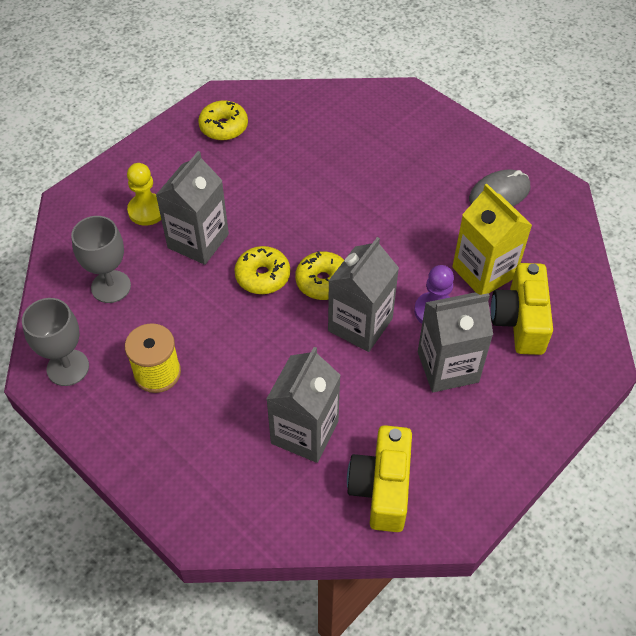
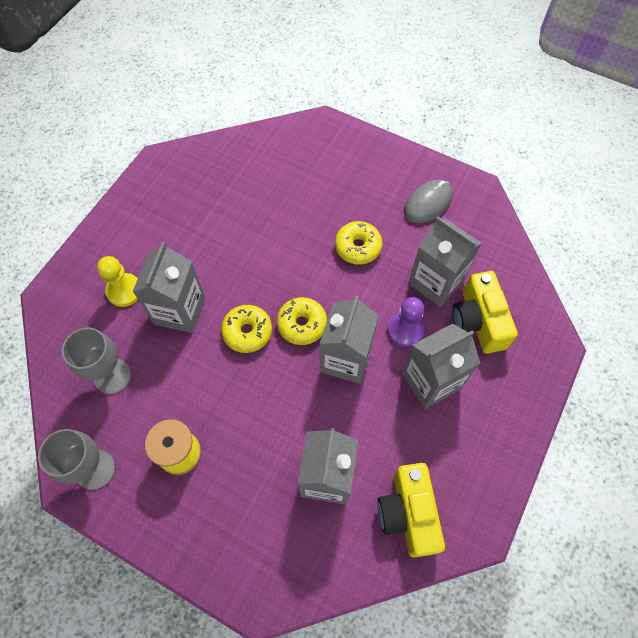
camera: 15 degrees left, 10 degrees up
yellow donut [198,100,248,140] -> yellow donut moved to [335,221,382,265]
yellow carton [452,184,532,295] -> grey carton [408,217,482,307]

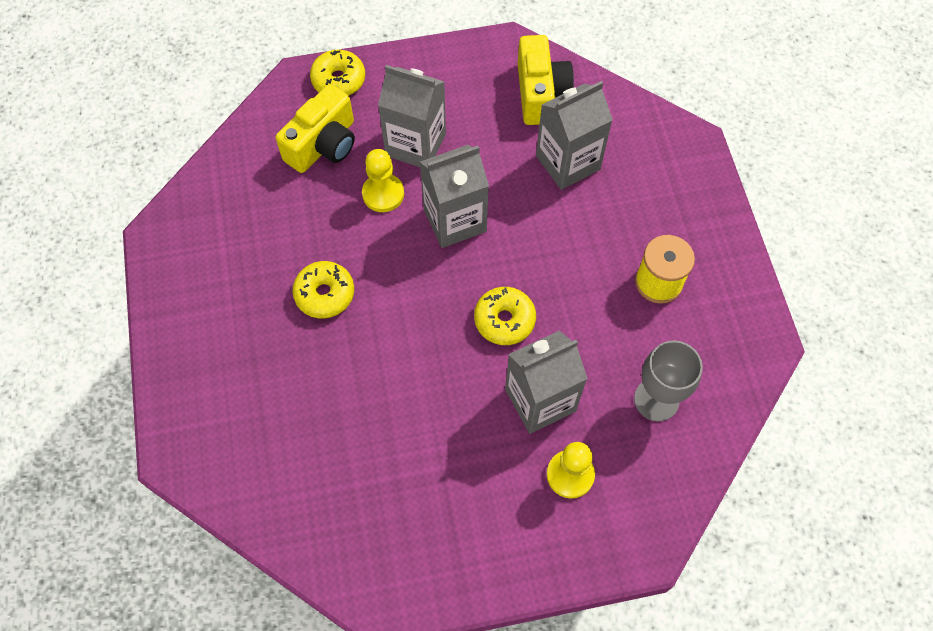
camera: 130 degrees left, 0 degrees up
grey goblet [38,429,115,490] -> none
yellow donut [277,297,327,345] -> yellow donut moved to [310,50,365,96]
yellow camera [378,463,445,558] -> yellow camera turned 45 degrees counterclockwise [518,35,574,125]
purple pawn [387,297,424,347] -> yellow pawn [362,149,404,212]
grey mouse [404,179,453,223] -> none
grey carton [408,217,482,307] -> none

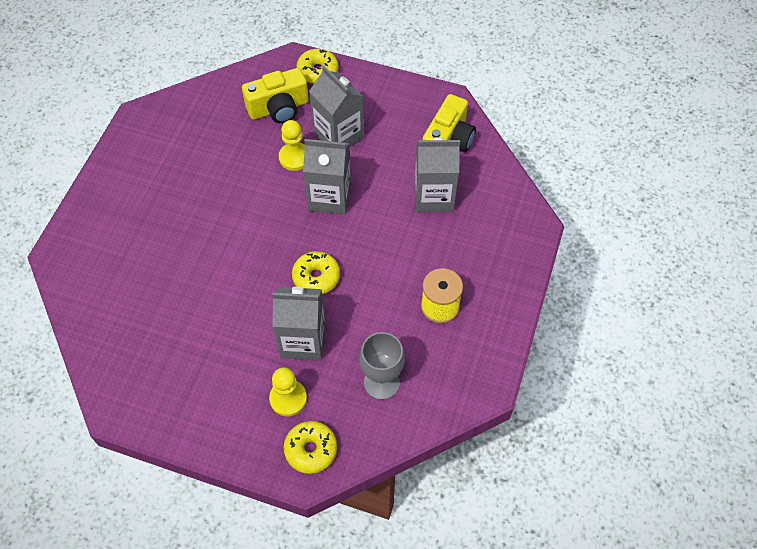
camera: 30 degrees right, 5 degrees down
yellow donut [292,261,354,318] -> yellow donut moved to [284,421,337,474]

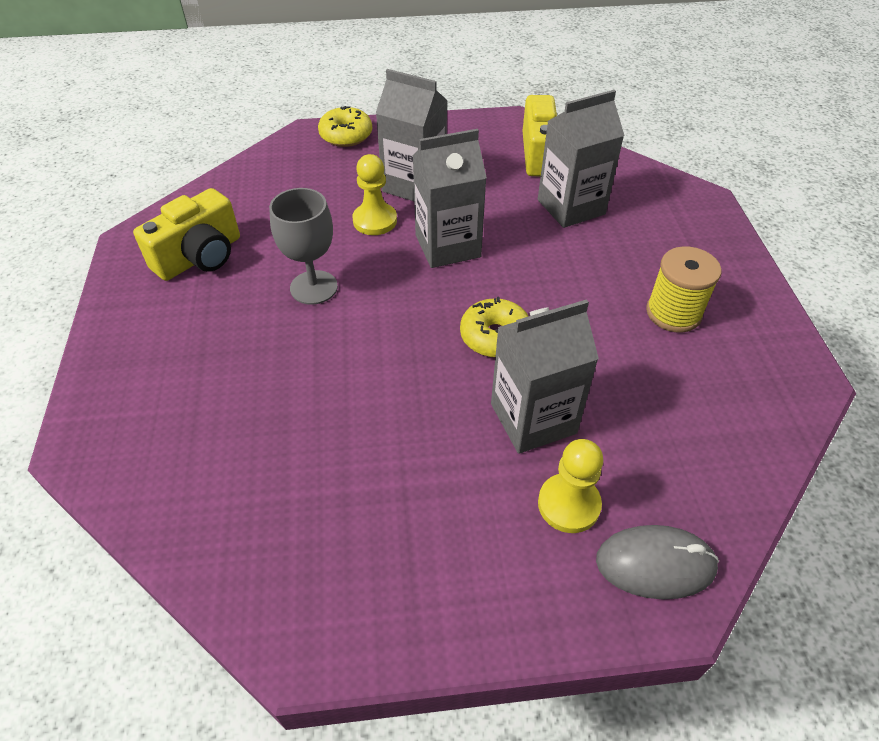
camera: 25 degrees left, 10 degrees down
yellow camera [242,68,309,123] -> yellow camera moved to [133,188,240,281]
yellow donut [284,421,337,474] -> grey mouse [596,525,719,600]
grey goblet [359,332,405,400] -> grey goblet moved to [269,188,338,305]

